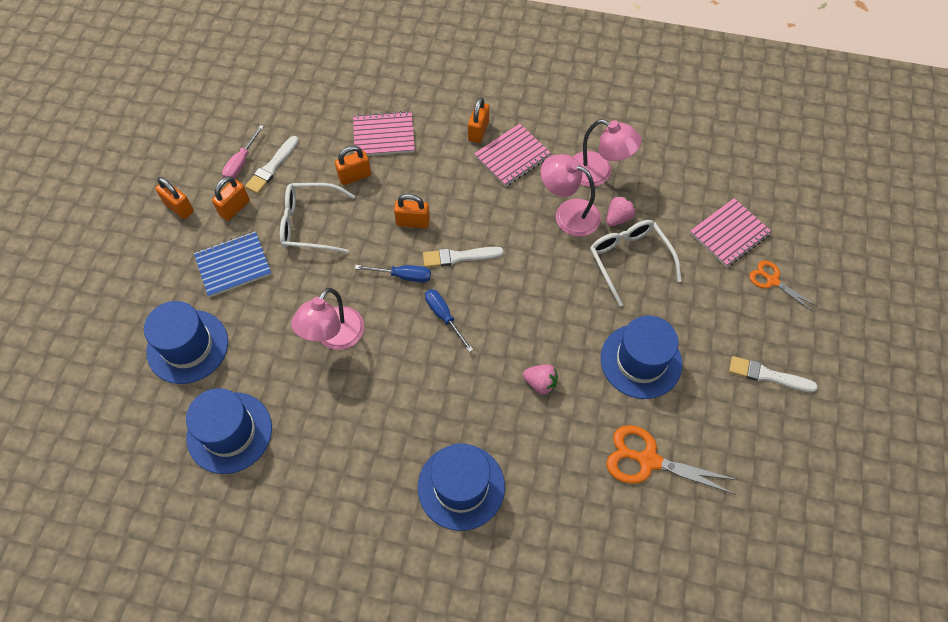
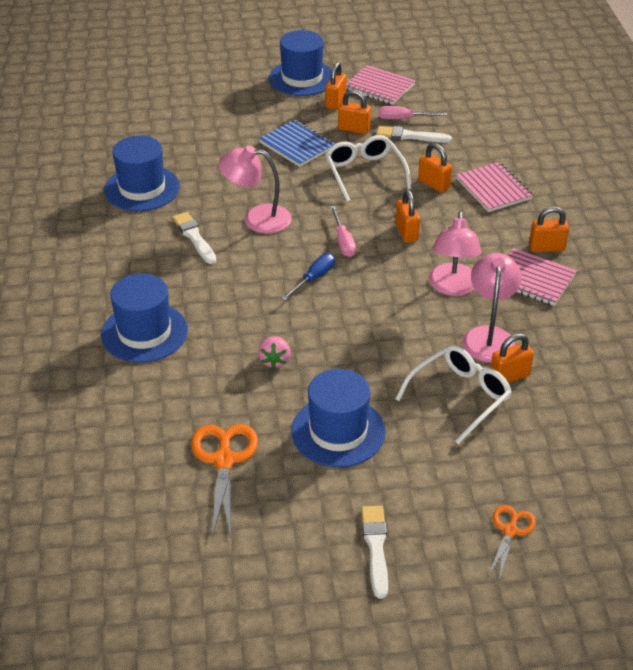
camera: 70 degrees right, 20 degrees down
blue hat [144,301,228,384] -> blue hat moved to [269,30,332,96]
blue screwdriver [355,265,431,282] -> pink screwdriver [330,206,356,257]
white brush [423,247,504,268] -> white brush moved to [172,212,216,264]
pink lamp [573,119,642,187] -> pink lamp moved to [429,211,482,296]
pink strawberry [607,196,635,226] -> orange padlock [491,333,534,383]
pink notebook [690,198,772,268] -> pink notebook moved to [346,65,416,105]

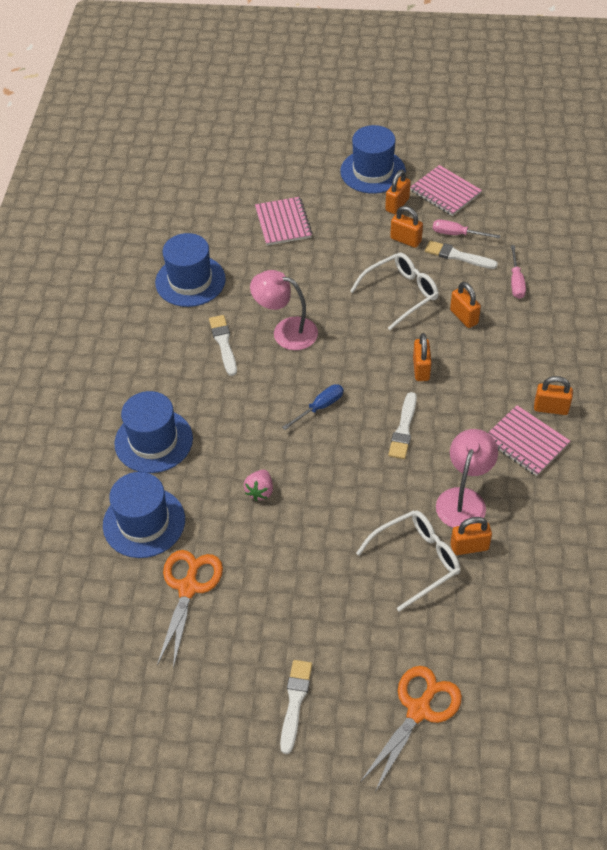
camera: 15 degrees right, 10 degrees up
blue notebook [259,120,335,167] -> none
blue hat [291,369,386,467] -> blue hat moved to [103,472,185,558]
white glasses [325,135,411,202] -> white glasses turned 60 degrees clockwise [350,253,439,330]
pink screwdriver [330,206,356,257] -> pink screwdriver moved to [511,245,526,299]
pink lamp [429,211,482,296] -> none
pink notebook [456,162,533,212] -> pink notebook moved to [255,197,313,245]
orange scissors [489,505,536,581] -> orange scissors [360,666,462,792], size x1.65
none -> white brush [388,392,417,459]

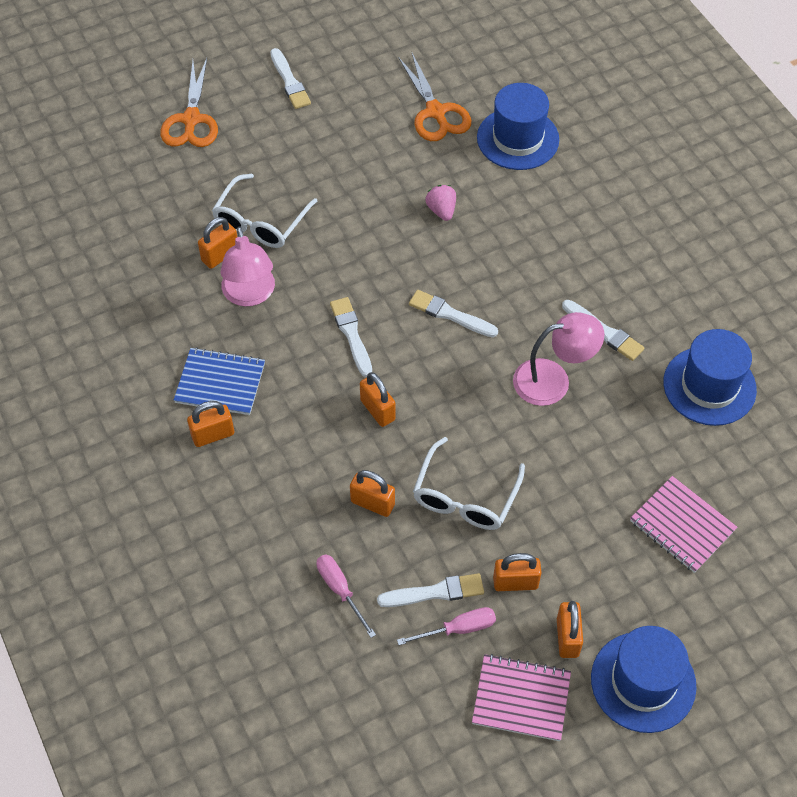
camera: 145 degrees right, 5 degrees up
blue hat [114,391,193,473] -> none
blue screwdriver [282,384,344,430] -> white brush [409,290,498,337]
pink notebook [488,405,570,476] -> blue notebook [174,347,265,415]

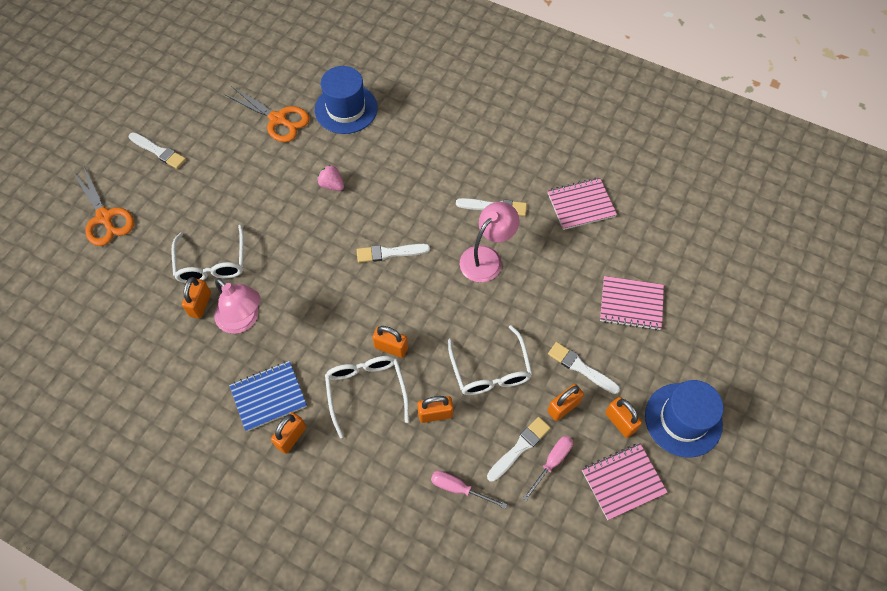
camera: 35 degrees left, 5 degrees up
white brush [330,297,372,377] -> white brush moved to [548,342,620,394]
blue hat [663,329,757,426] -> pink notebook [548,178,617,230]
none -> white glasses [325,356,409,438]

